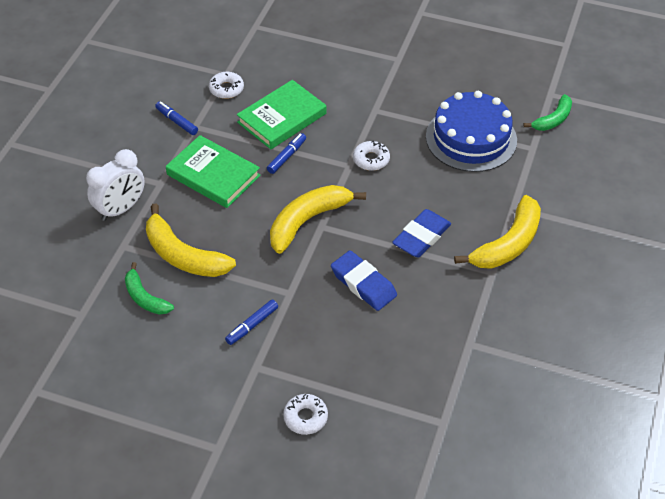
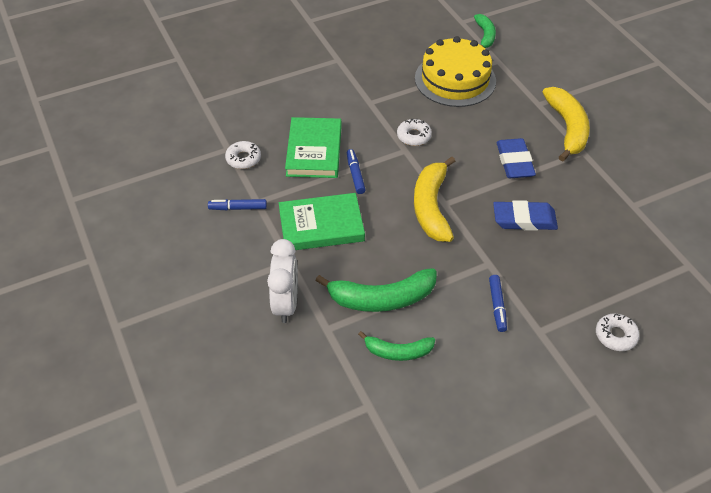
camera: 45 degrees left, 0 degrees up
yellow banana [146,204,236,277] -> green banana [315,268,436,312]
blue cake [426,91,517,172] -> yellow cake [415,36,496,107]

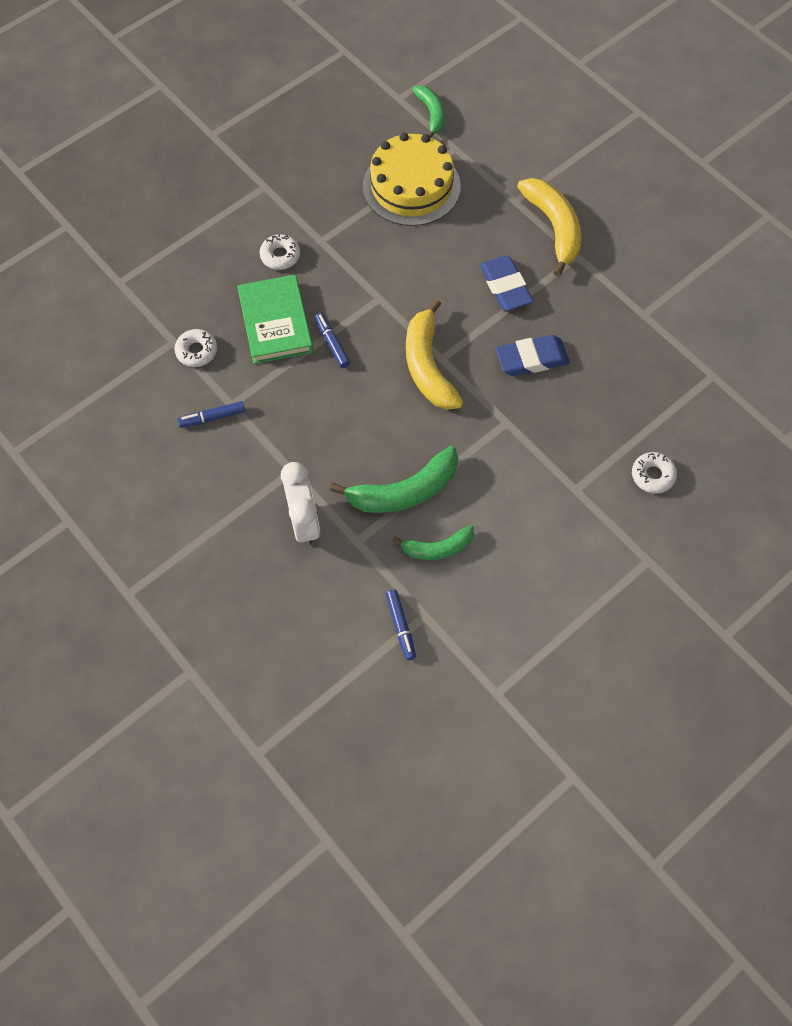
camera: 15 degrees left, 15 degrees up
green book [279,193,365,250] -> none
white donut [397,118,432,146] -> white donut moved to [260,234,300,270]
blue marker [489,275,507,332] -> blue marker moved to [385,589,416,660]

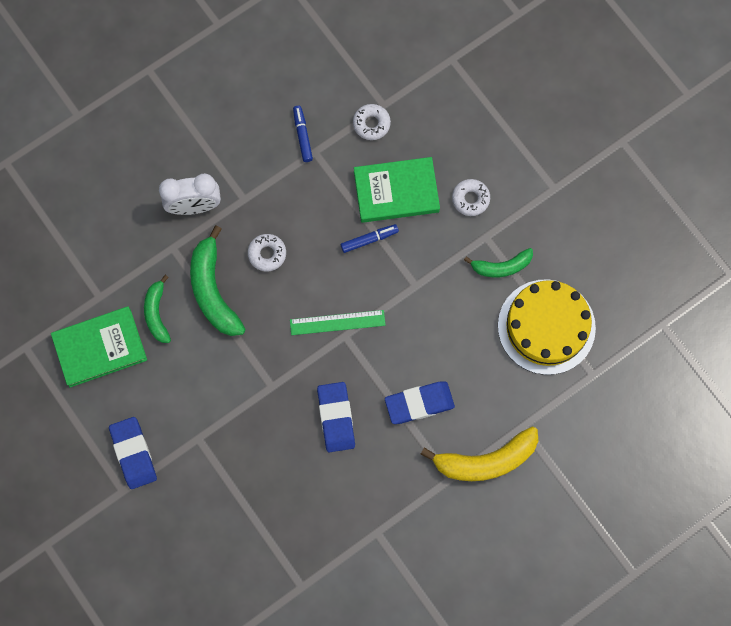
camera: 95 degrees right, 10 degrees up
blue marker [385,589,416,660] -> none
yellow banana [406,299,463,410] -> green ruler [290,310,386,335]
green banana [412,85,445,138] -> green banana moved to [464,248,533,277]
white donut [632,452,677,494] -> white donut moved to [248,234,286,272]
none -> green book [51,306,147,387]
none -> blue eraser [109,417,157,489]

